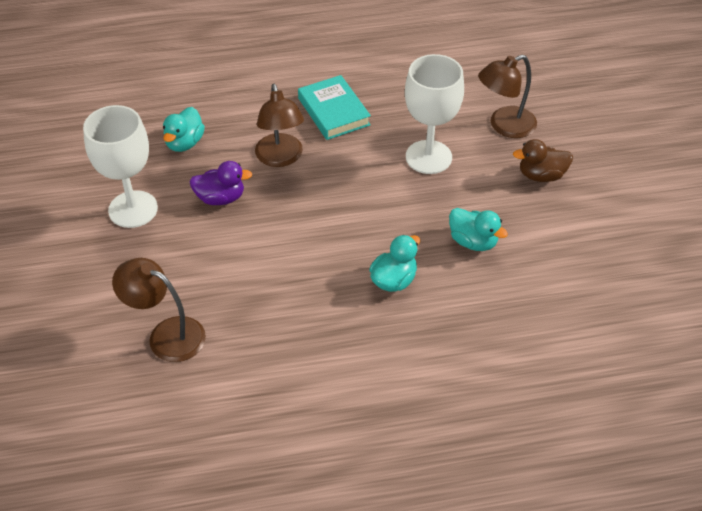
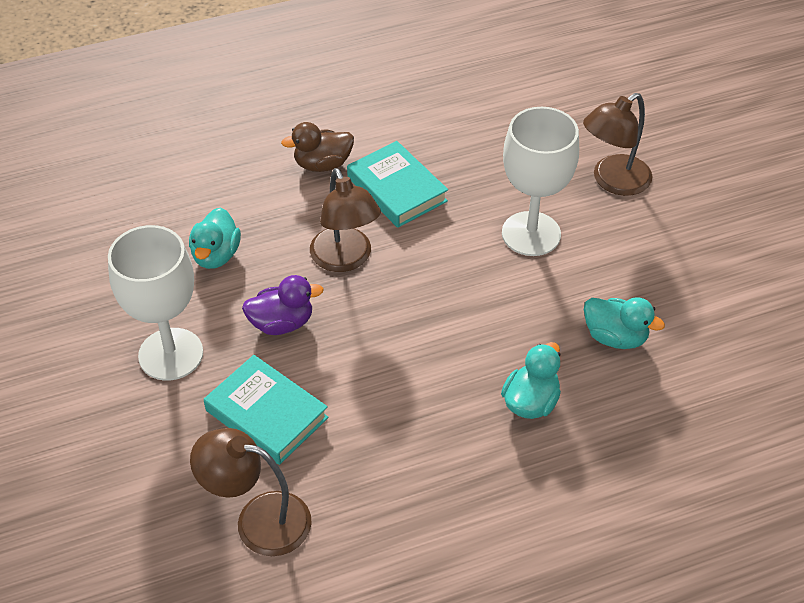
camera: 10 degrees left, 0 degrees up
brown duck [513,139,573,182] -> brown duck moved to [281,122,354,172]
none -> turquoise book [204,355,329,465]

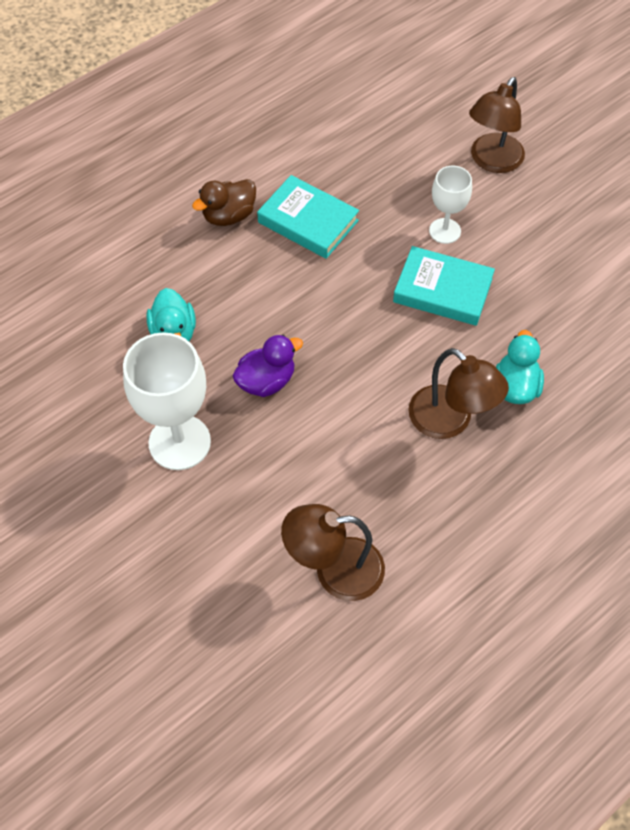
camera: 20 degrees left, 10 degrees up
turquoise book [204,355,329,465] -> turquoise book moved to [393,246,495,326]
brown lamp [310,168,381,272] -> brown lamp moved to [408,348,509,439]
white goblet [502,107,579,256] -> white goblet [429,166,472,244], size x0.58
turquoise duck [584,297,665,349] -> none

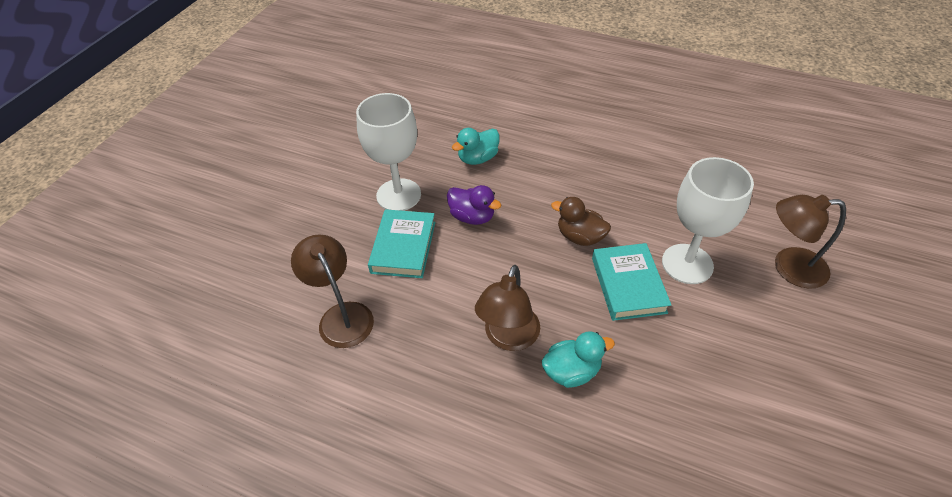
camera: 65 degrees right, 10 degrees down
brown duck [192,179,256,226] -> brown duck moved to [551,197,611,246]
turquoise book [257,175,359,259] -> turquoise book moved to [368,209,435,278]
white goblet [429,166,472,244] -> white goblet [662,157,754,284], size x1.72

